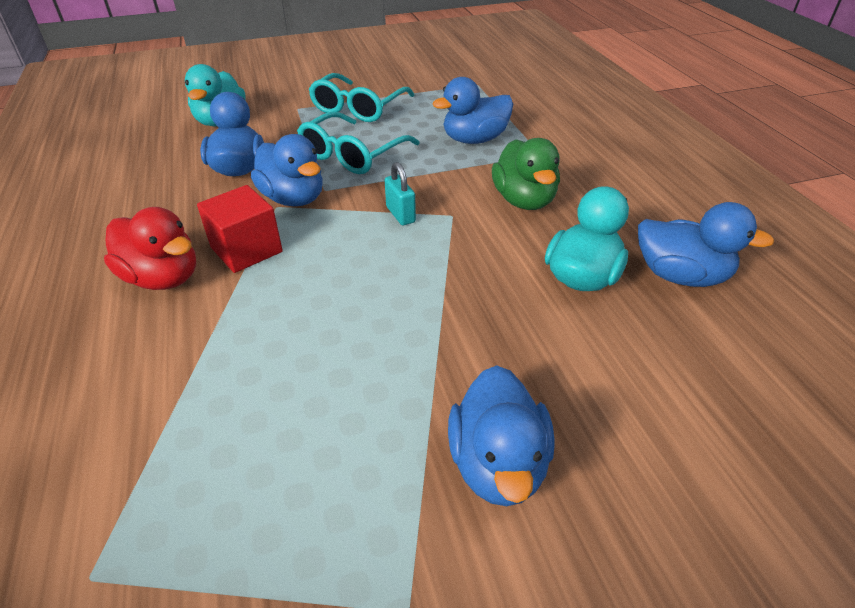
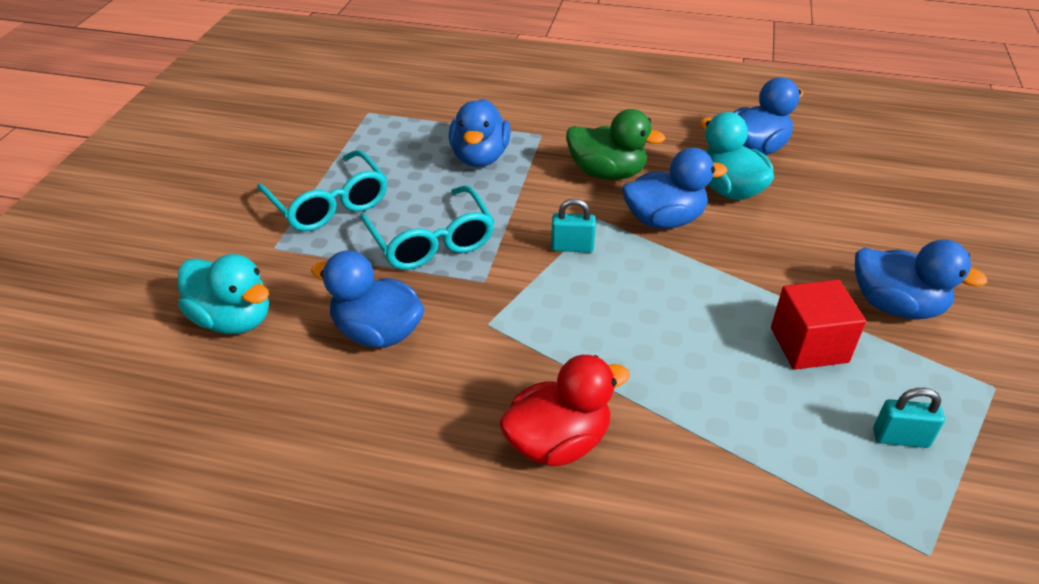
camera: 60 degrees left, 0 degrees up
red cube [197,185,283,273] -> red cube moved to [771,280,866,370]
blue duck [251,134,323,206] -> blue duck moved to [622,148,728,229]
none -> turquoise padlock [873,388,945,448]

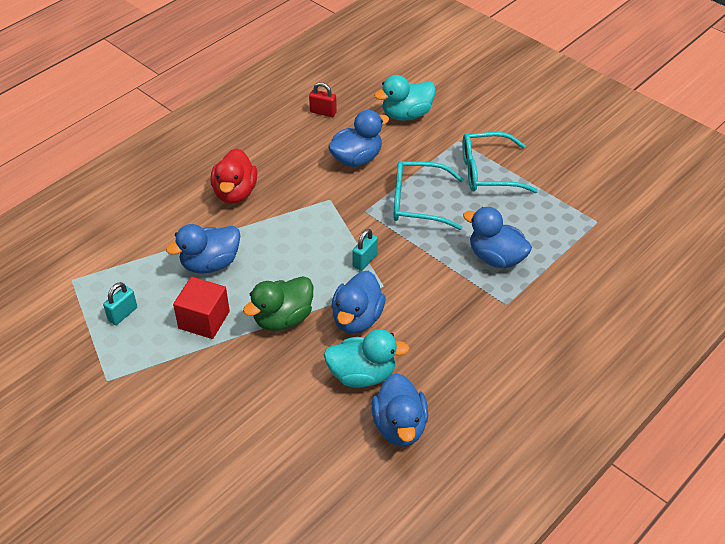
camera: 120 degrees right, 5 degrees up
green duck [566,109,665,180] -> green duck moved to [243,276,313,331]
blue duck [855,239,988,319] -> blue duck moved to [166,224,240,274]
none -> red padlock [309,82,337,117]

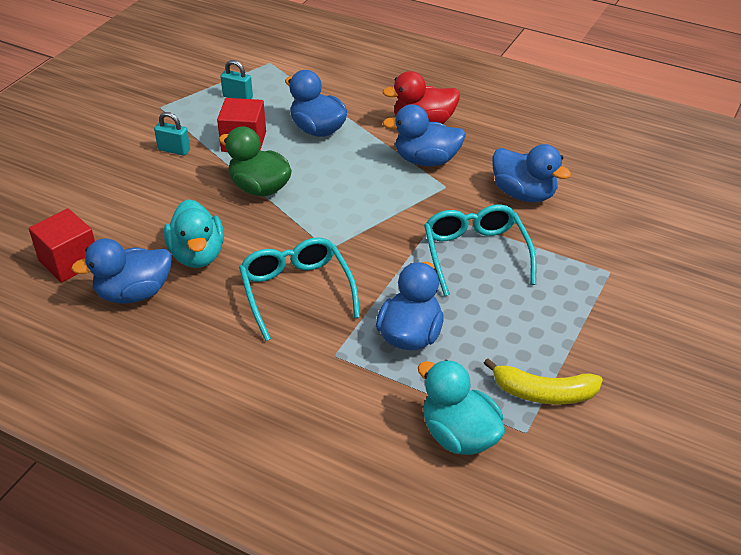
camera: 75 degrees right, 5 degrees down
red padlock [309,82,337,117] -> none
blue duck [331,271,386,334] -> blue duck moved to [383,104,466,166]
turquoise padlock [352,229,378,271] -> turquoise padlock moved to [154,112,190,156]
turquoise duck [374,75,436,121] -> turquoise duck moved to [418,360,505,455]
turquoise glasses [462,132,538,193] -> turquoise glasses moved to [239,237,360,341]
none -> red cube [29,209,95,283]
none -> yellow banana [483,358,603,405]

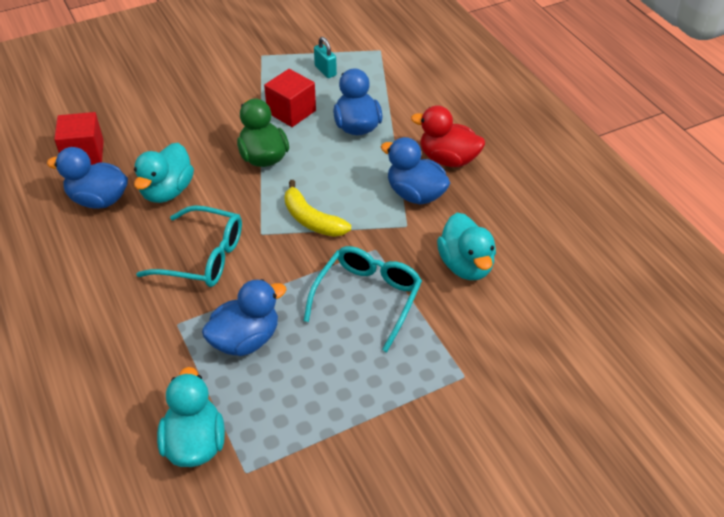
camera: 35 degrees right, 5 degrees up
turquoise padlock [154,112,190,156] -> none
turquoise glasses [239,237,360,341] -> turquoise glasses turned 90 degrees clockwise [136,205,242,287]
yellow banana [483,358,603,405] -> yellow banana moved to [284,180,351,237]
blue duck [492,144,571,202] -> turquoise duck [437,213,496,280]

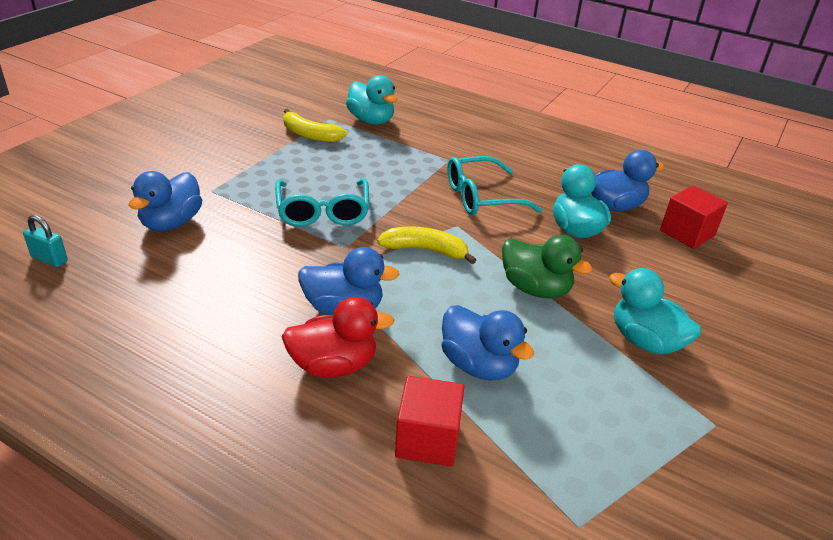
camera: 145 degrees right, 10 degrees down
blue duck [202,279,287,356] -> blue duck moved to [129,171,202,231]
red cube [264,69,316,127] -> red cube moved to [395,376,465,466]
turquoise padlock [314,37,337,78] -> turquoise padlock moved to [23,215,68,267]
turquoise duck [437,213,496,280] -> turquoise duck moved to [609,268,701,354]
none -> yellow banana [283,109,347,142]

